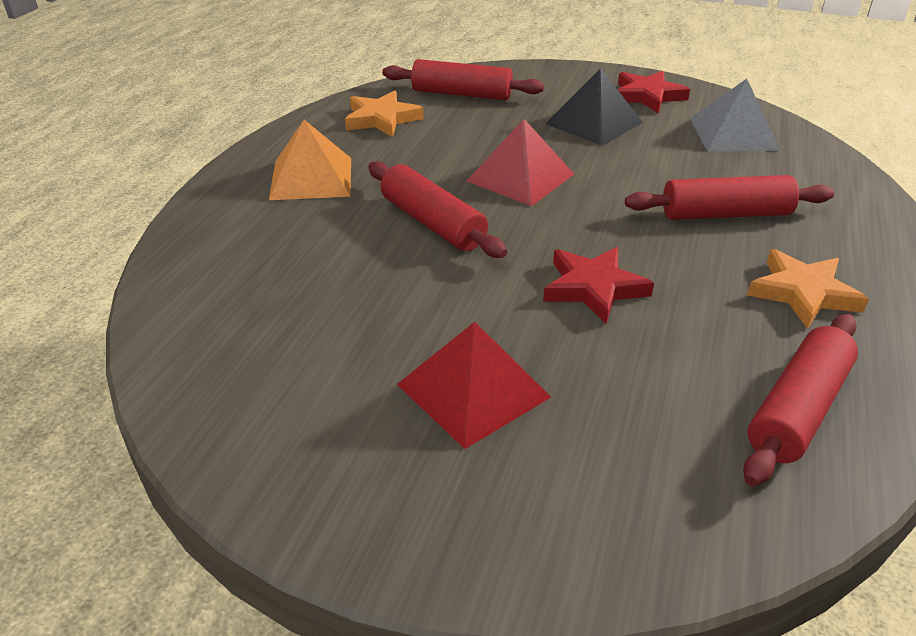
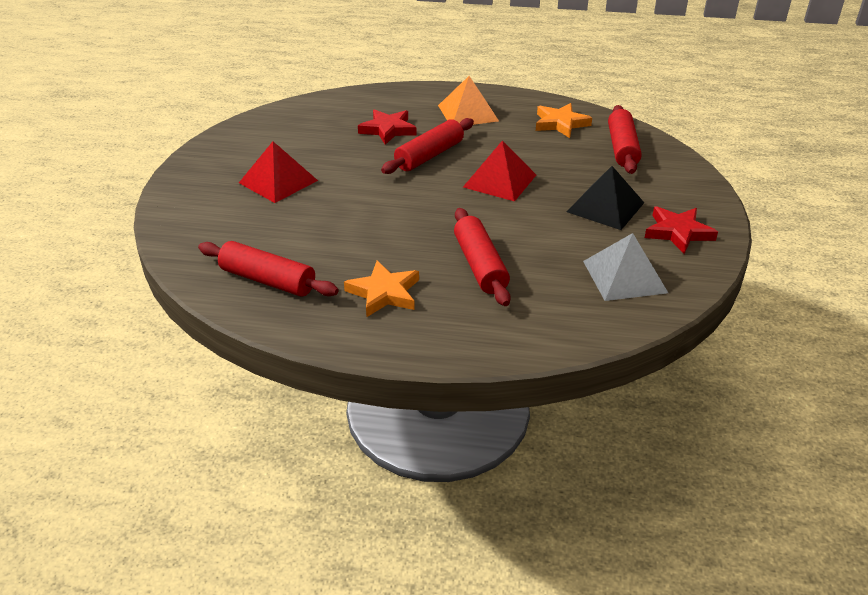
camera: 80 degrees right, 0 degrees up
red star [543,247,654,324] -> red star moved to [358,109,417,145]

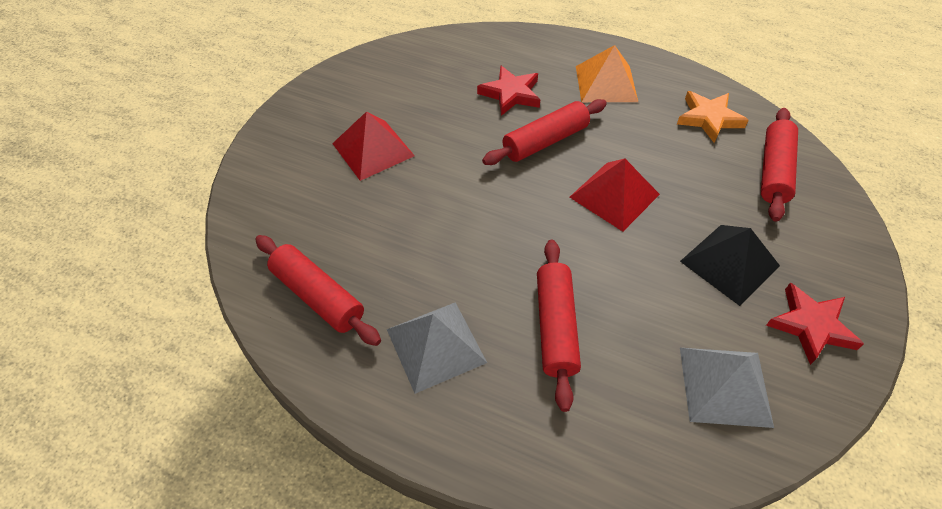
camera: 15 degrees right, 15 degrees up
orange star [344,261,419,317] -> grey pyramid [387,302,487,394]

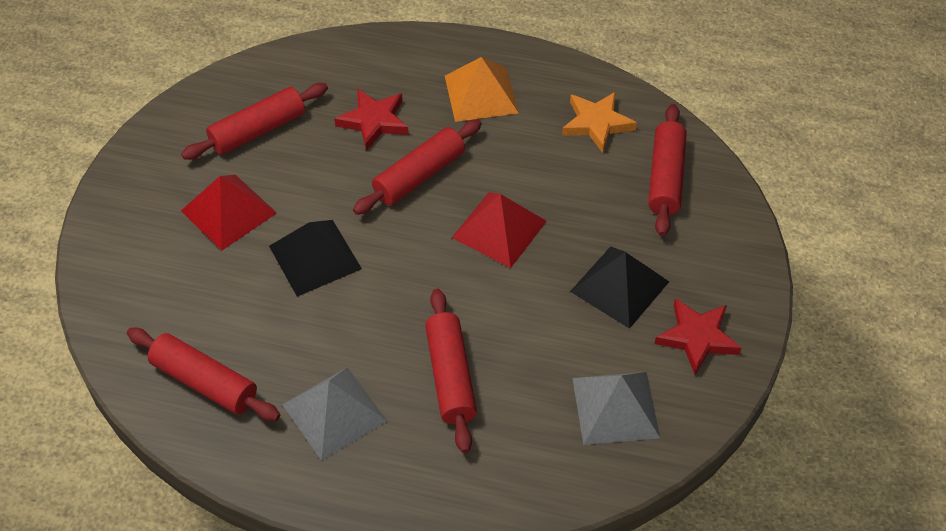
camera: 10 degrees left, 0 degrees up
none -> red rolling pin [181,83,328,160]
none -> black pyramid [269,220,362,297]

